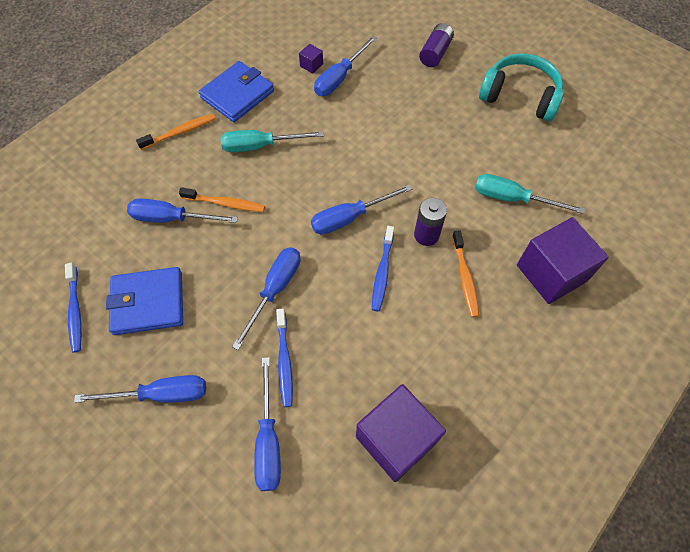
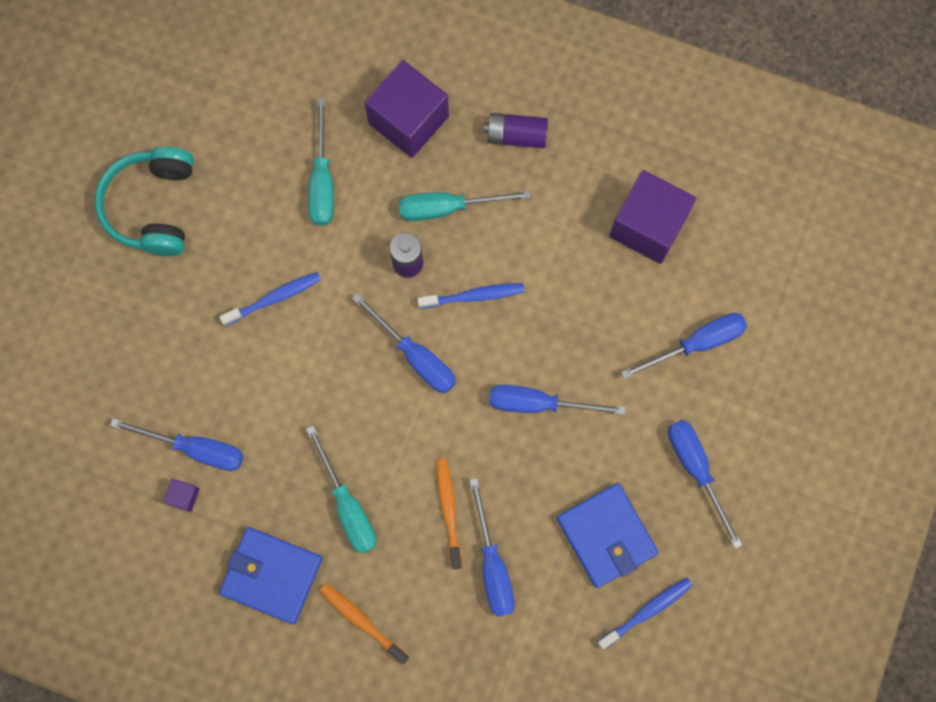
camera: 110 degrees left, 15 degrees up
blue toothbrush [276,309,293,407] -> blue toothbrush moved to [219,272,321,326]
purple battery [419,23,454,67] -> purple battery moved to [484,113,548,148]
orange toothbrush [452,230,479,317] -> turquoise screwdriver [399,190,531,221]

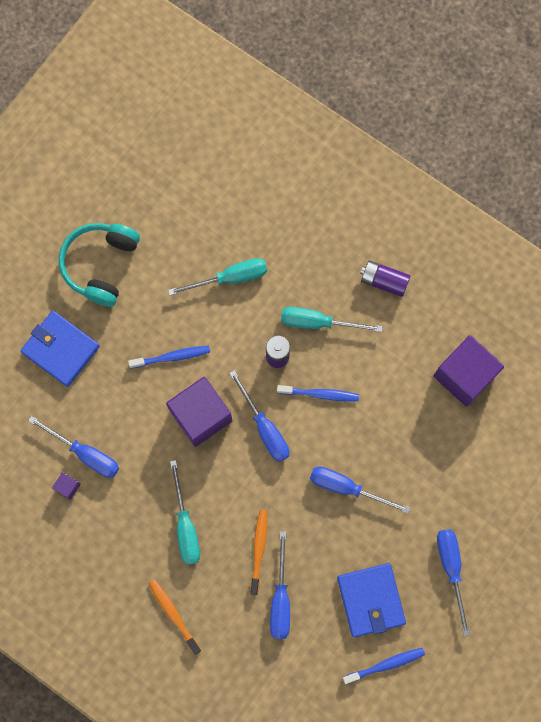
camera: 15 degrees right, 0 degrees up
blue wallet [219,527,322,624] -> blue wallet moved to [20,311,100,387]
turquoise screwdriver [309,98,334,226] -> turquoise screwdriver turned 120 degrees counterclockwise [168,258,267,295]
purple cube [364,60,449,158] -> purple cube moved to [166,377,232,447]
blue screwdriver [621,313,747,379] -> none

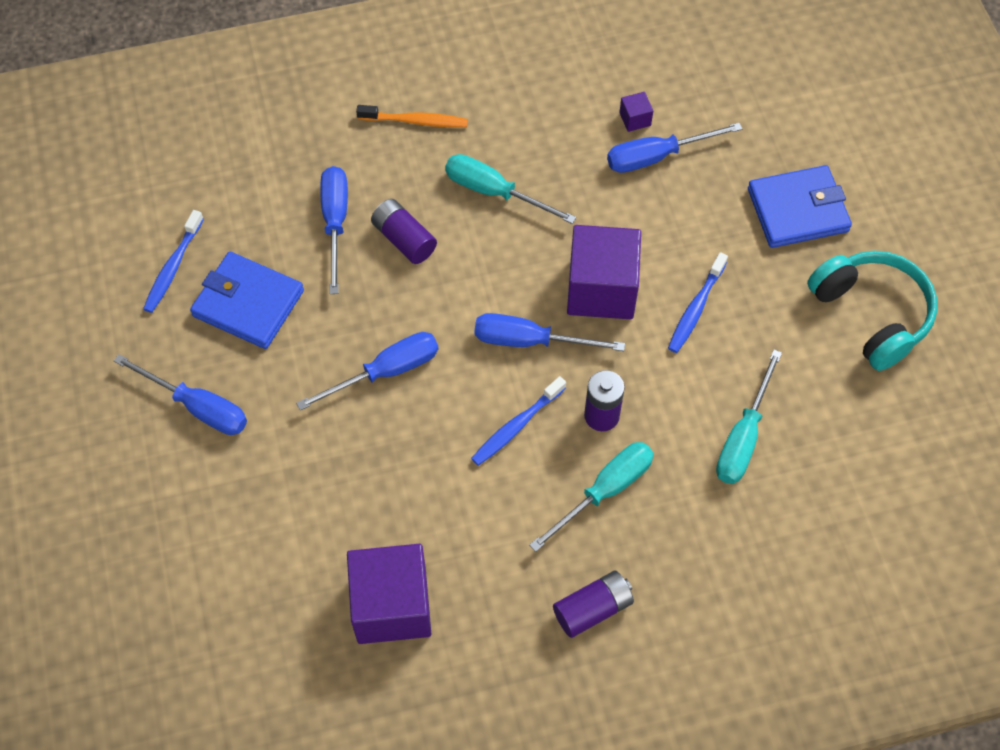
camera: 130 degrees right, 15 degrees down
orange toothbrush [250,510,267,595] -> purple battery [371,199,437,264]
blue screwdriver [270,531,290,639] -> blue screwdriver turned 45 degrees clockwise [320,166,348,294]

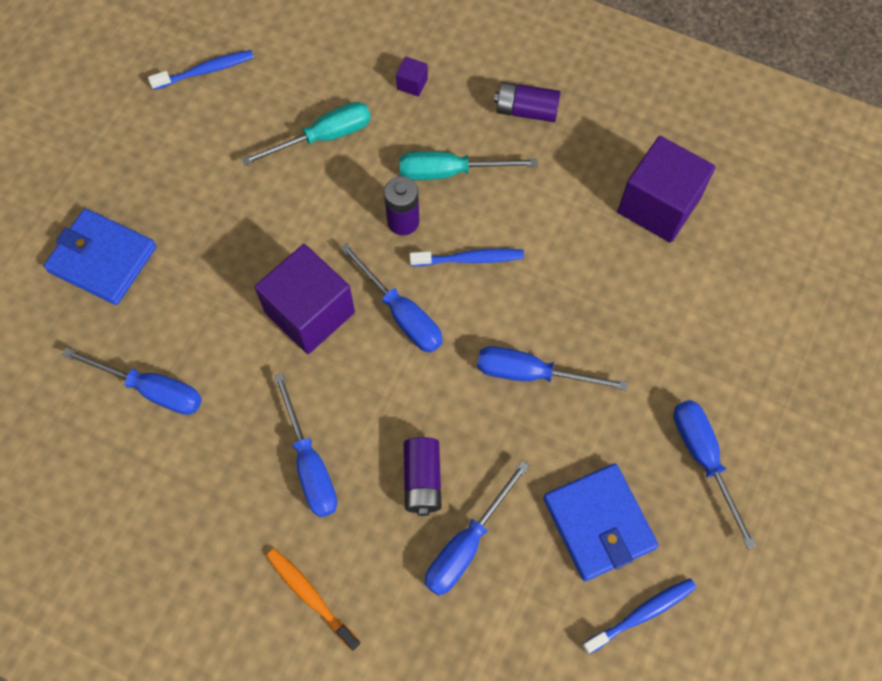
camera: 140 degrees left, 5 degrees up
turquoise screwdriver [445,154,576,224] -> blue screwdriver [274,373,337,518]
purple cube [619,92,653,132] -> purple cube moved to [396,57,428,97]
blue toothbrush [668,252,728,353] -> blue toothbrush moved to [148,50,254,90]
turquoise headphones [807,251,938,371] -> none

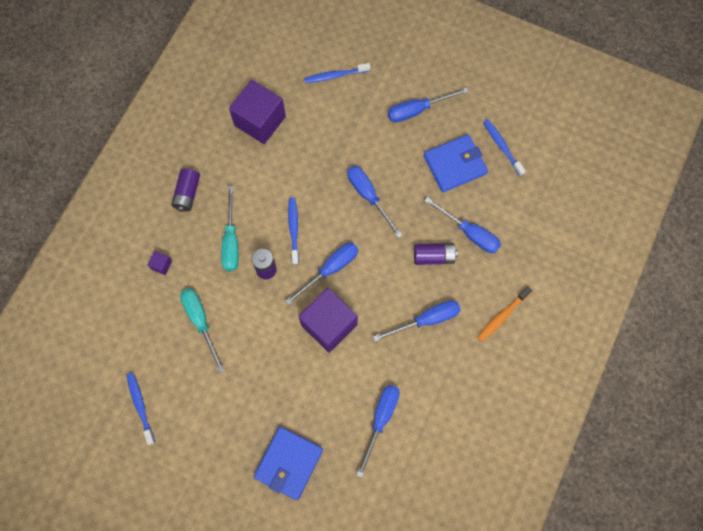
camera: 90 degrees left, 5 degrees up
blue screwdriver [477,346,628,390] -> blue screwdriver turned 135 degrees clockwise [347,166,403,238]
none -> blue toothbrush [305,63,370,83]

